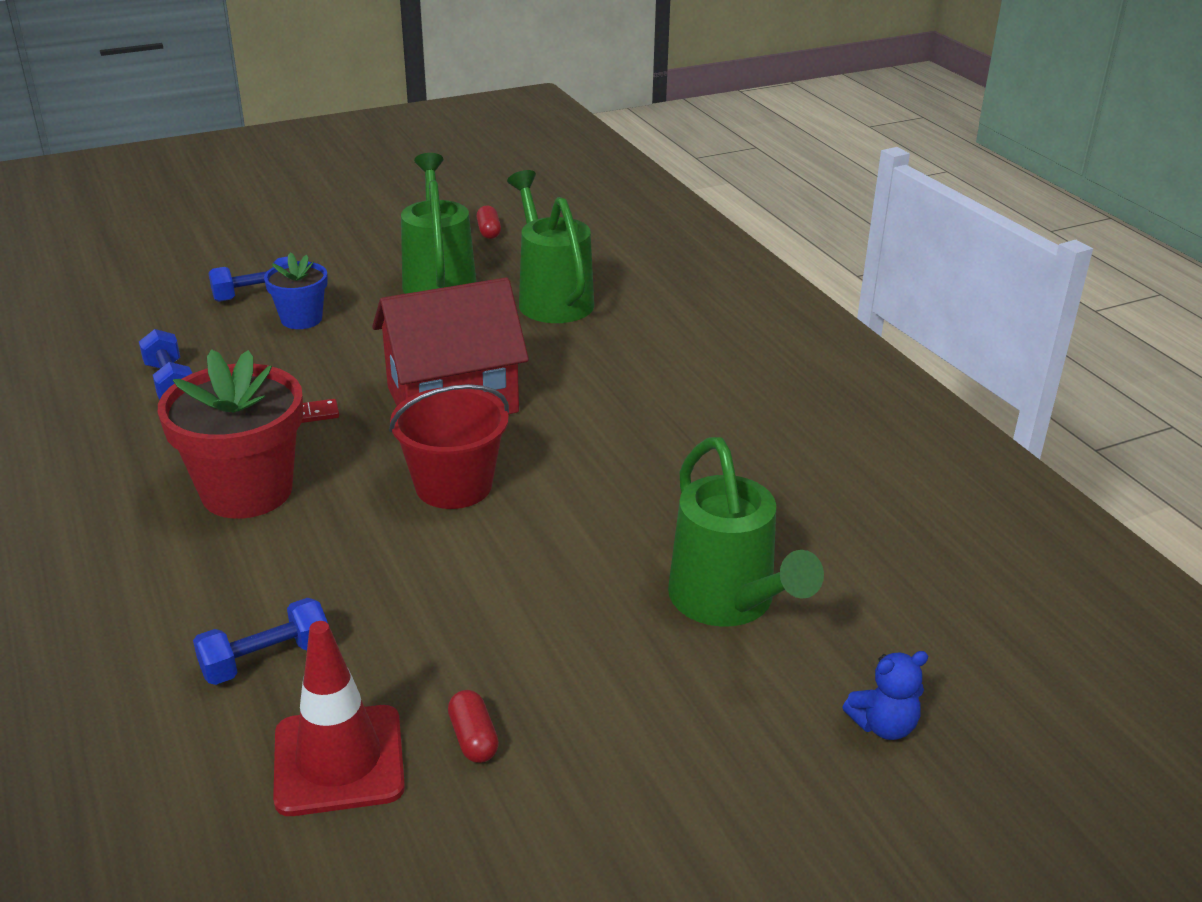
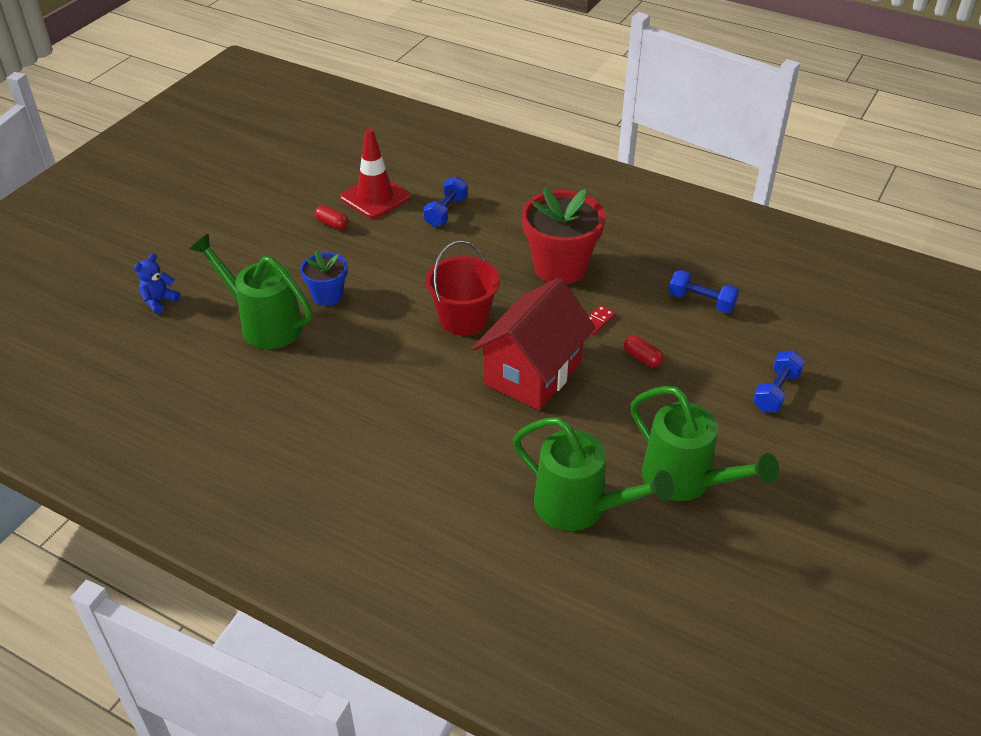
camera: 145 degrees right, 10 degrees up
blue flower pot [264,252,328,329] -> blue flower pot moved to [300,250,347,306]
red capsule [476,205,501,239] -> red capsule moved to [624,336,664,367]

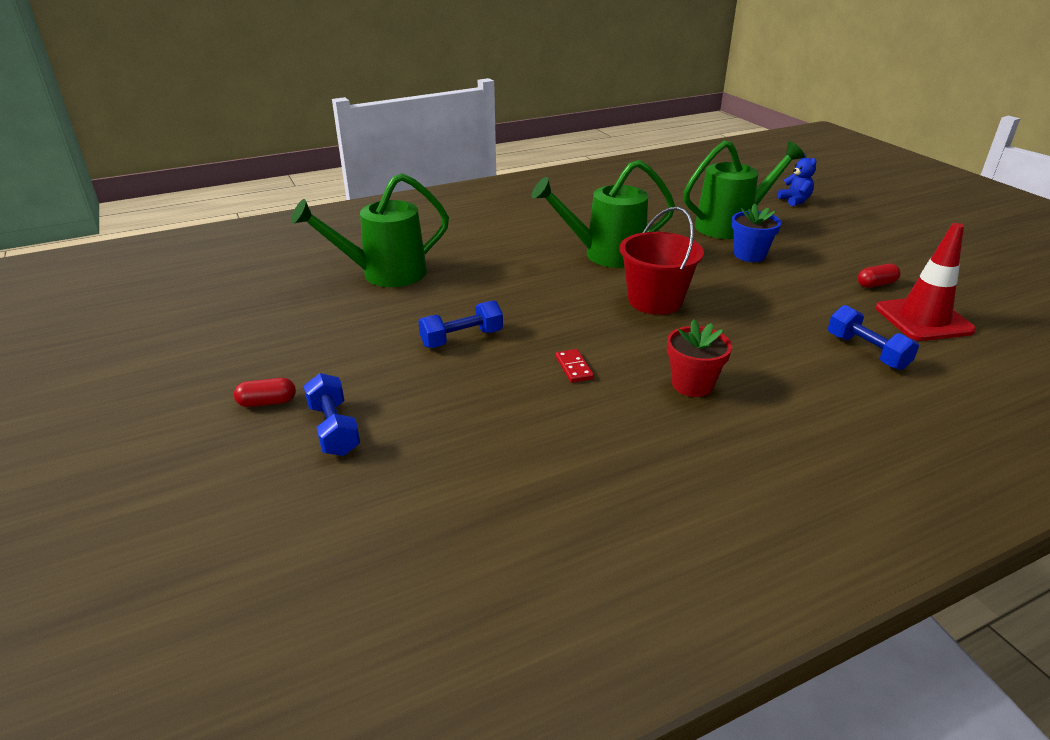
camera: 125 degrees right, 10 degrees down
red house [472,277,596,410] -> none
red flower pot [522,187,605,284] -> red flower pot [667,319,732,397], size x0.55
red capsule [624,336,664,367] -> red capsule moved to [234,378,296,407]
green watering can [631,386,779,501] -> green watering can moved to [531,160,675,268]
blue dumbbell [669,270,739,313] -> blue dumbbell moved to [418,300,503,348]

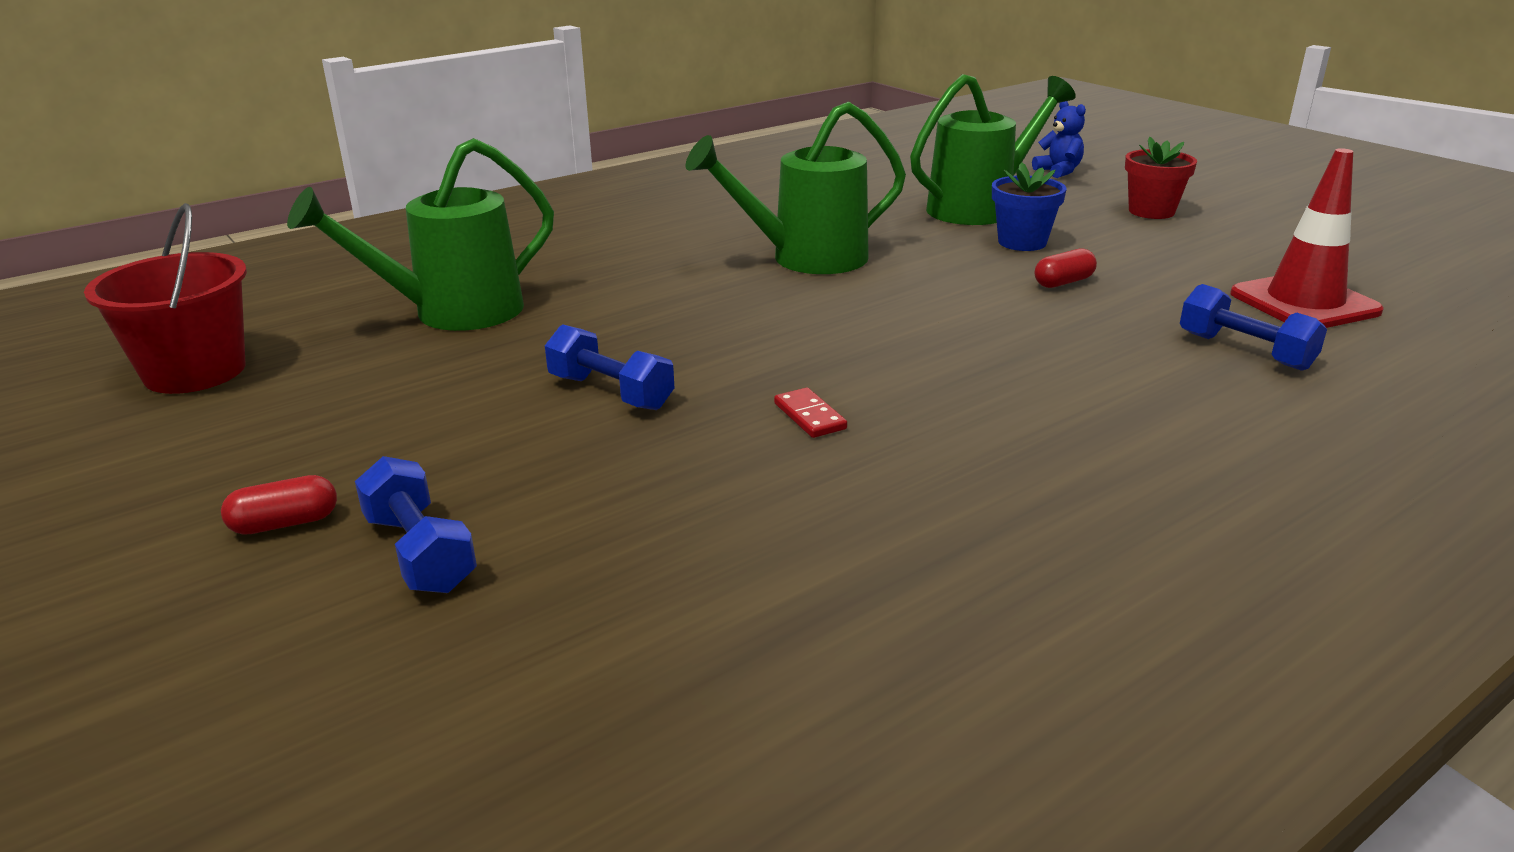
camera: 10 degrees left, 5 degrees down
blue dumbbell [418,300,503,348] -> blue dumbbell turned 75 degrees clockwise [545,324,674,410]
red bucket [619,207,704,315] -> red bucket moved to [84,203,247,394]
red flower pot [667,319,732,397] -> red flower pot moved to [1125,137,1197,219]
red capsule [858,264,900,288] -> red capsule moved to [1035,248,1097,288]

